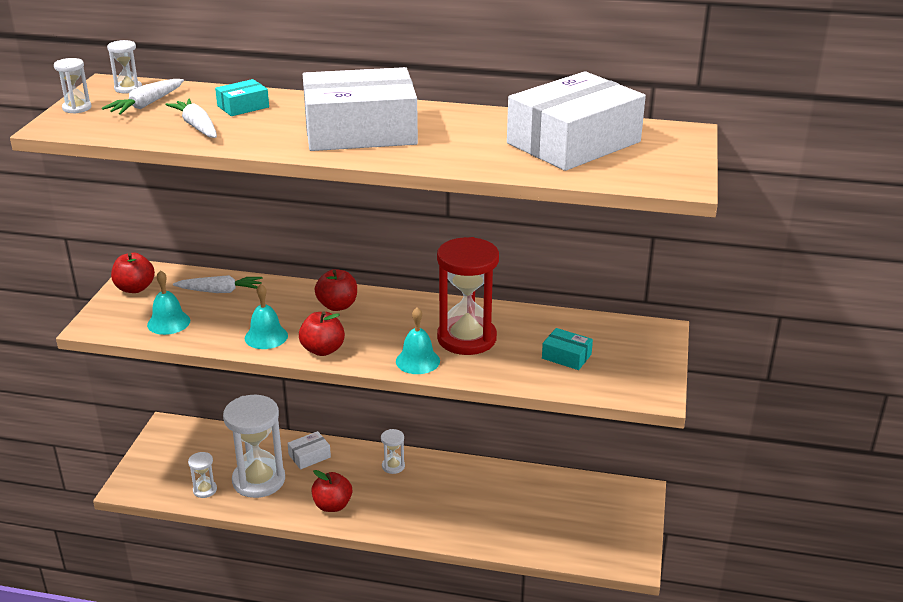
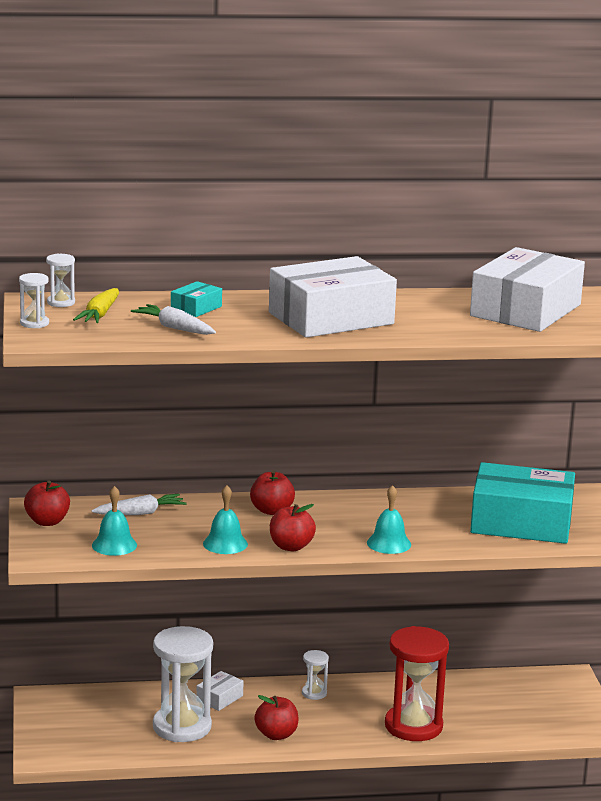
camera: 20 degrees left, 10 degrees down
white carrot [102,79,184,115] -> yellow carrot [73,288,119,323]
white hourglass [188,452,217,498] -> none
red hourglass [437,237,499,355] -> red hourglass moved to [385,626,449,741]
turquoise box [542,328,593,370] -> turquoise box [470,462,575,544], size x2.40

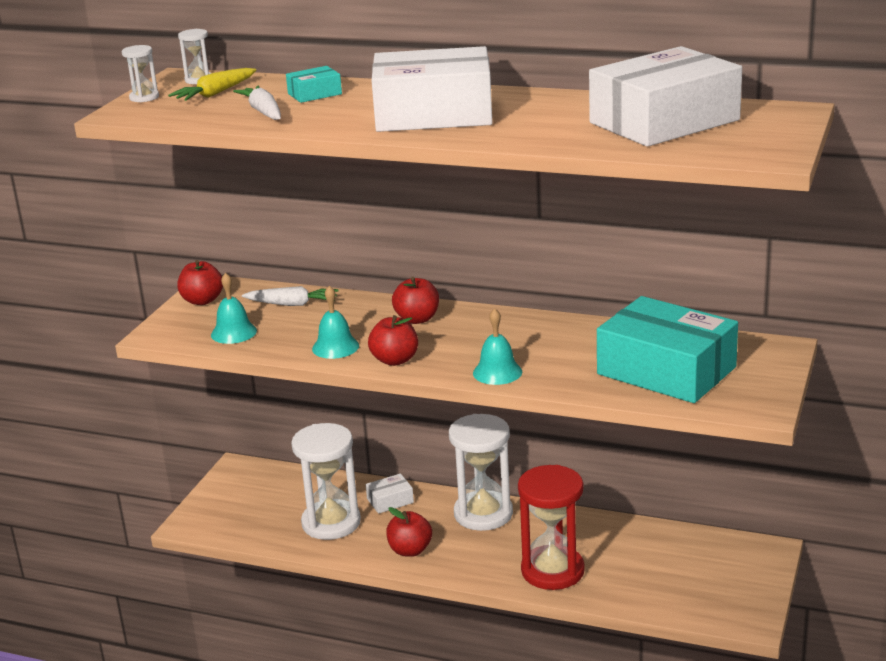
camera: 30 degrees right, 5 degrees up
white hourglass [302,650,329,700] -> white hourglass [449,414,513,531], size x2.24

